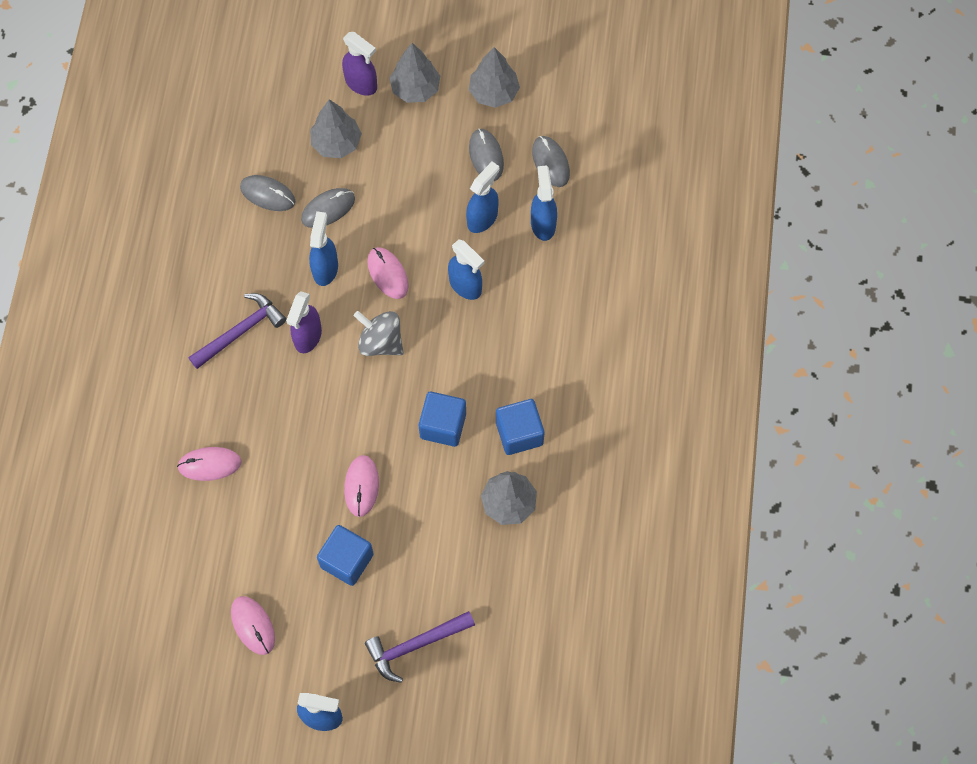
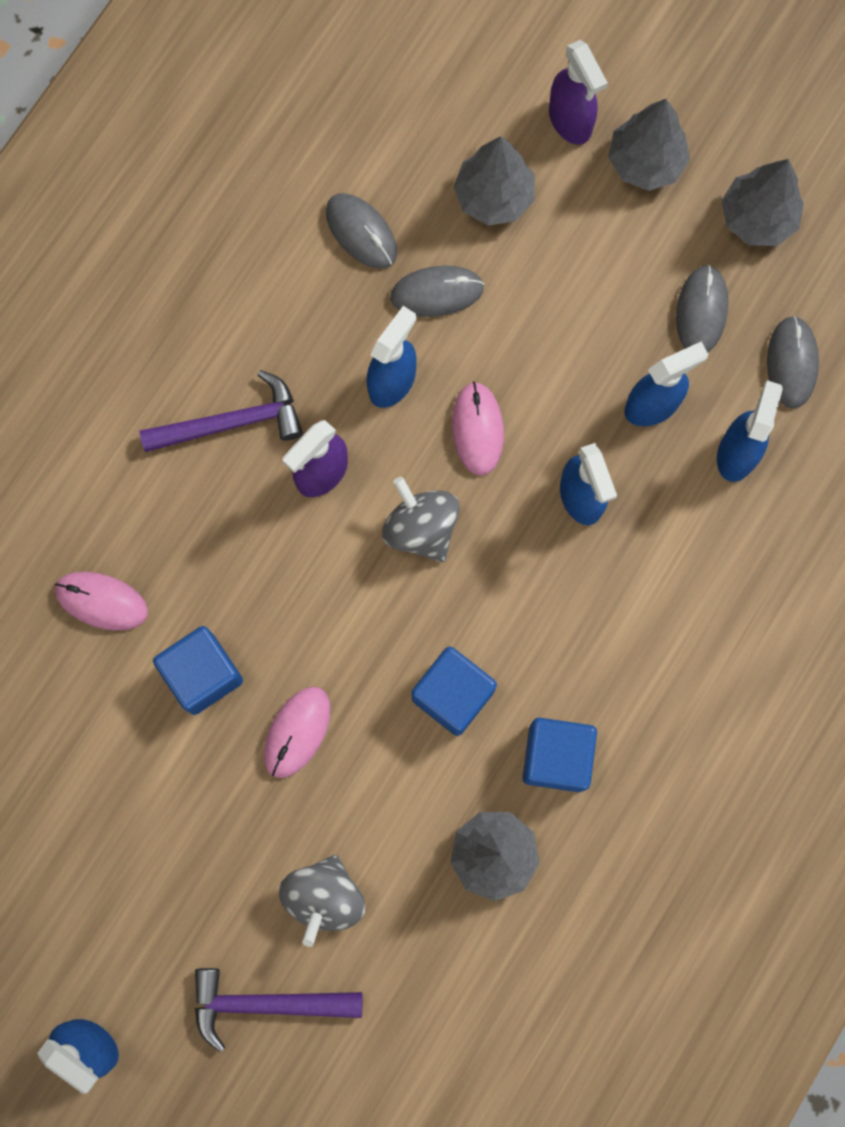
camera: 25 degrees right, 10 degrees up
pink mouse [231,596,275,655] -> none
blue cube [317,525,374,586] -> blue cube moved to [153,626,243,715]
none -> grey spinning top [279,855,365,947]

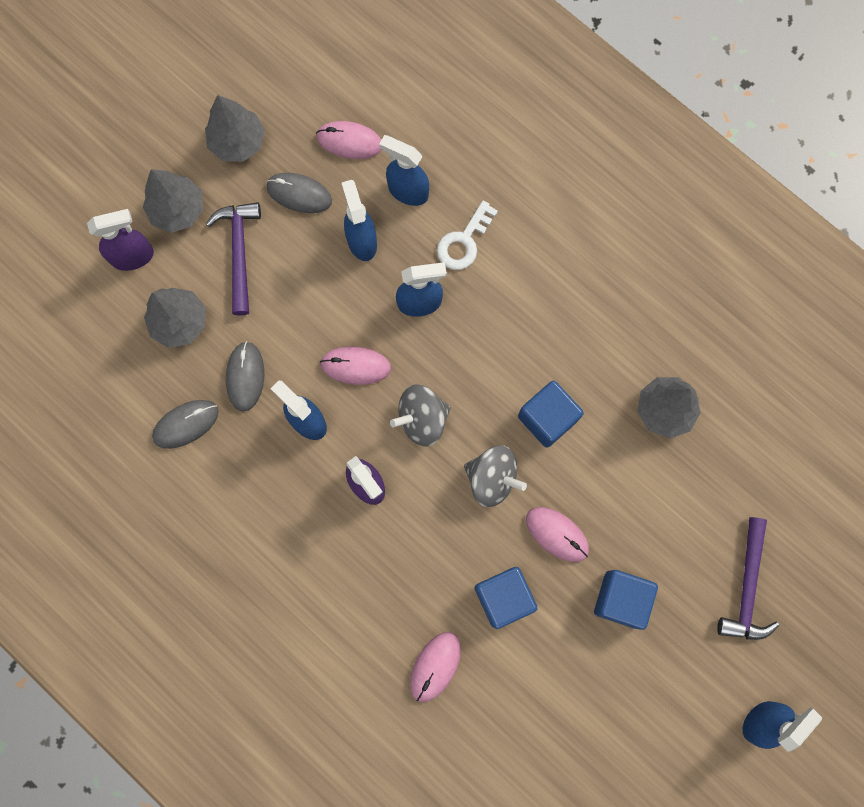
camera: 80 degrees left, 0 degrees up
purple hammer [140,370,303,452] -> purple hammer moved to [206,202,261,316]
grey spinning top [279,855,365,947] -> grey spinning top moved to [464,445,527,507]
blue cube [522,718,597,792] -> blue cube moved to [594,570,658,630]
grey mouse [767,315,819,409] -> pink mouse [316,121,382,159]
none -> white key [437,200,498,270]

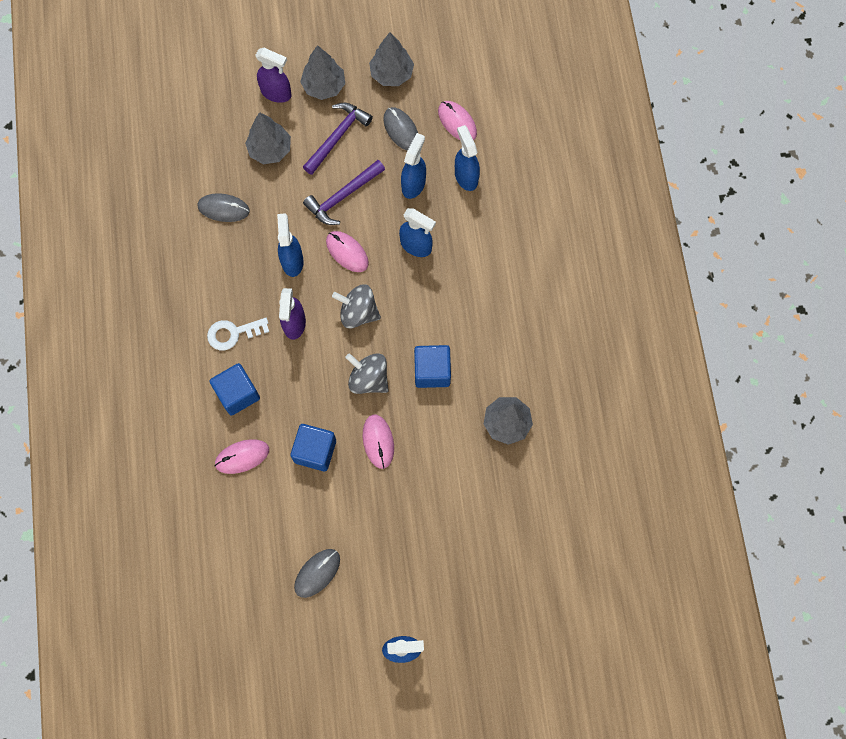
camera: 40 degrees right, 5 degrees down
grey mouse [226,341,264,412] -> grey mouse moved to [294,549,340,598]
white key [437,200,498,270] -> white key moved to [207,318,269,350]
grey spinning top [464,445,527,507] -> grey spinning top turned 150 degrees clockwise [345,353,389,394]
blue cube [594,570,658,630] -> blue cube moved to [209,363,260,416]
purple hammer [717,517,779,640] -> purple hammer moved to [303,160,385,225]

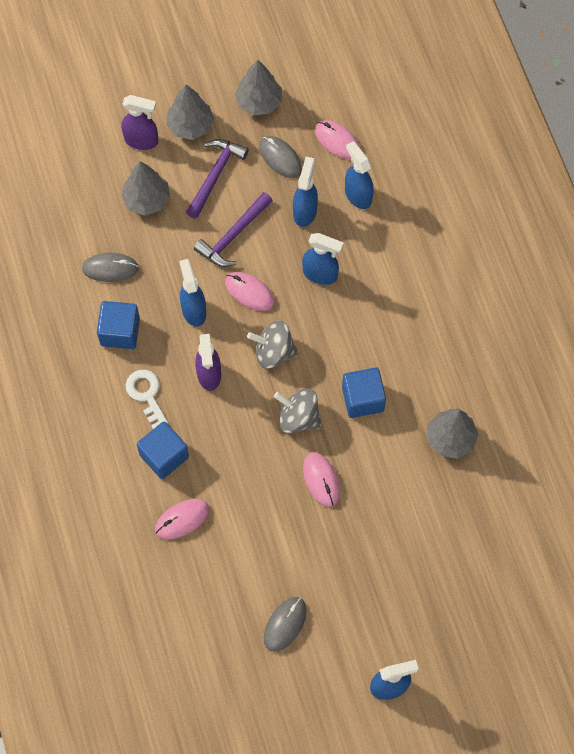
camera: 10 degrees left, 5 degrees down
white key [207,318,269,350] -> white key turned 90 degrees clockwise [125,370,169,429]
blue cube [290,424,336,472] -> blue cube moved to [97,301,140,349]

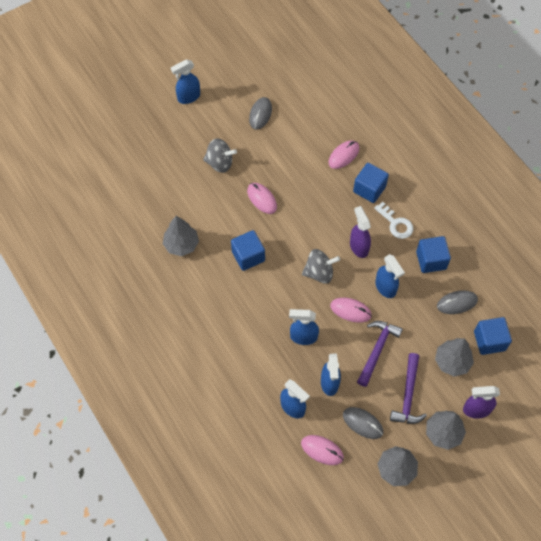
camera: 165 degrees right, 5 degrees down
grey spinning top [274,388,322,433] -> grey spinning top moved to [203,138,237,173]
none -> blue cube [474,317,512,355]

